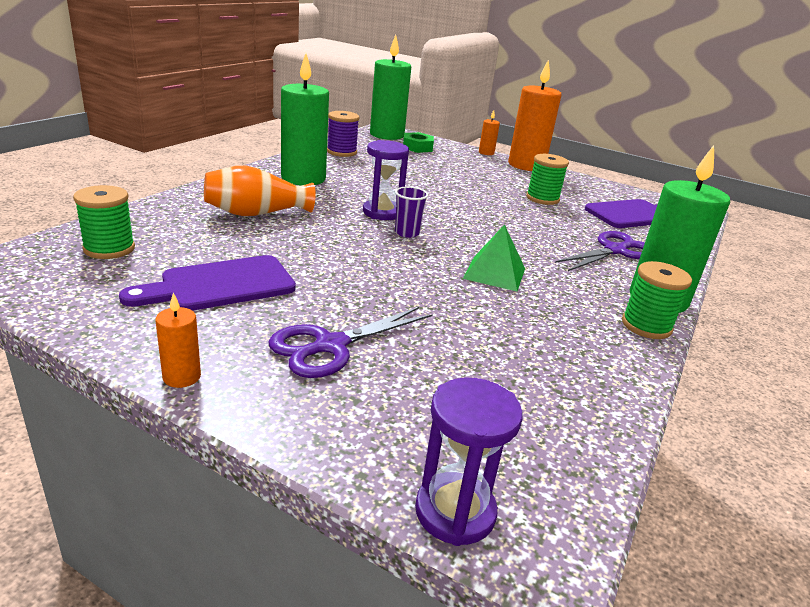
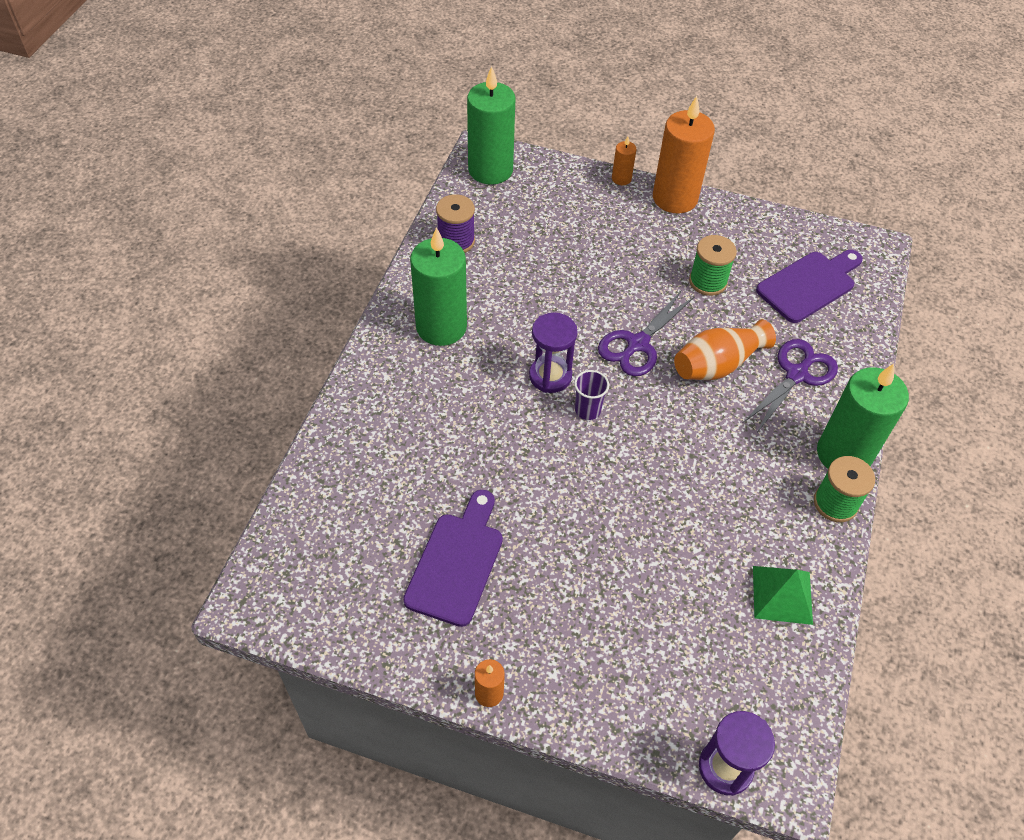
camera: 10 degrees left, 25 degrees up
green spool [73,185,135,259] -> none
purple cutting board [119,255,296,311] -> purple cutting board turned 150 degrees clockwise [403,489,503,627]
orange vase [204,166,316,216] -> orange vase moved to [674,319,776,380]
purple scissors [269,307,433,378] -> purple scissors moved to [598,291,694,376]
green nut [403,132,434,153] -> none
green pyramid [463,224,525,291] -> green pyramid moved to [753,566,813,625]

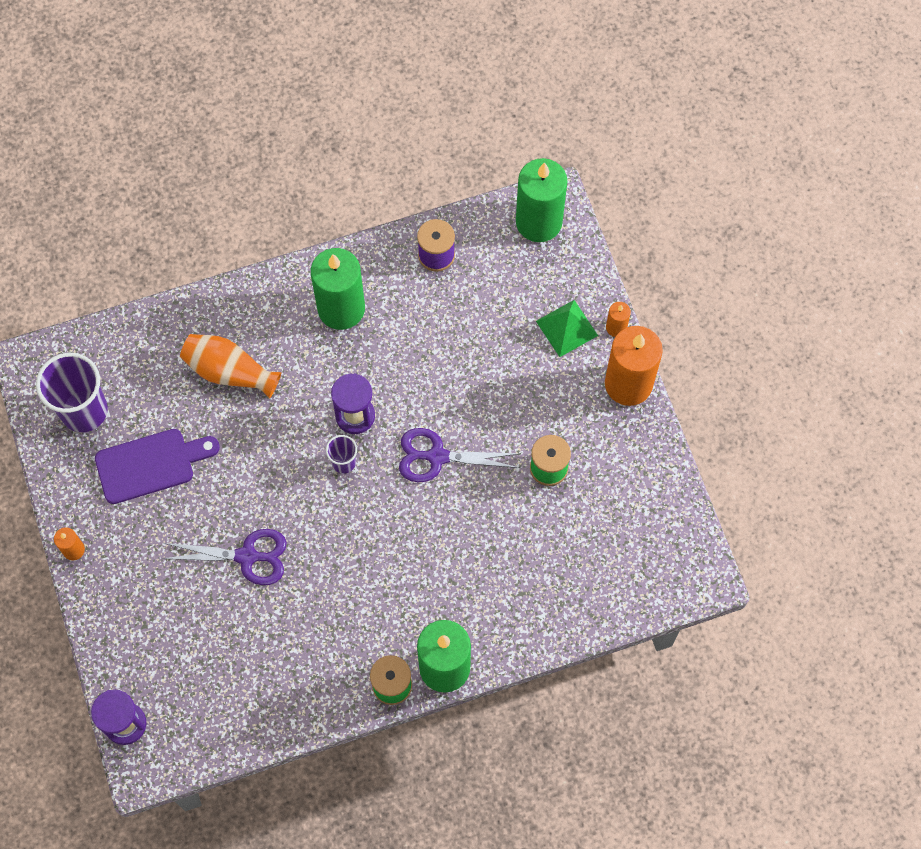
camera: 55 degrees right, 15 degrees up
orange vase [674,319,776,380] -> orange vase moved to [180,334,281,399]
purple scissors [743,339,838,434] -> purple scissors moved to [162,529,287,585]
green pyramid [753,566,813,625] -> green pyramid moved to [536,300,598,357]
purple cutting board [756,250,863,323] -> none
none -> purple cup [36,353,108,432]

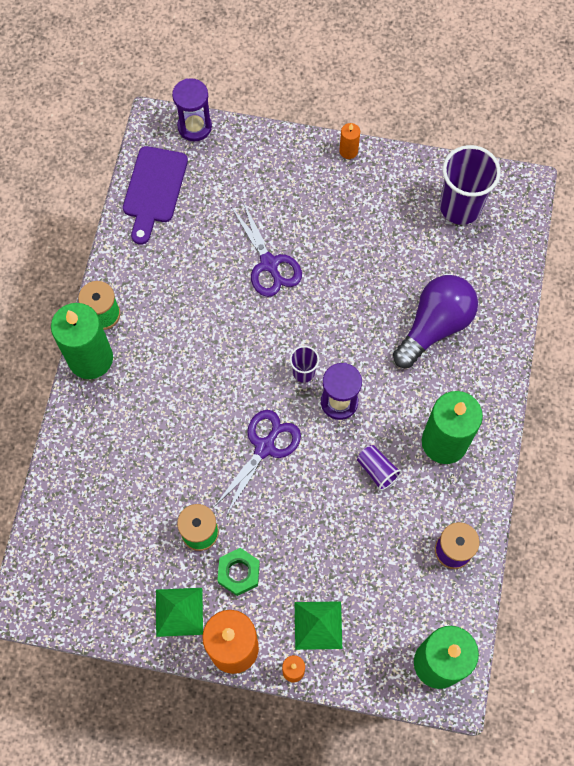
camera: 120 degrees right, 0 degrees up
purple cutting board [95,429,220,504] -> purple cutting board moved to [123,146,188,245]
purple scissors [162,529,287,585] -> purple scissors turned 60 degrees counterclockwise [231,201,302,297]
orange vase [180,334,281,399] -> purple light bulb [393,275,478,368]
none -> green pyramid [156,588,203,637]
none -> green nut [217,548,260,596]
none -> purple cup [357,445,402,491]

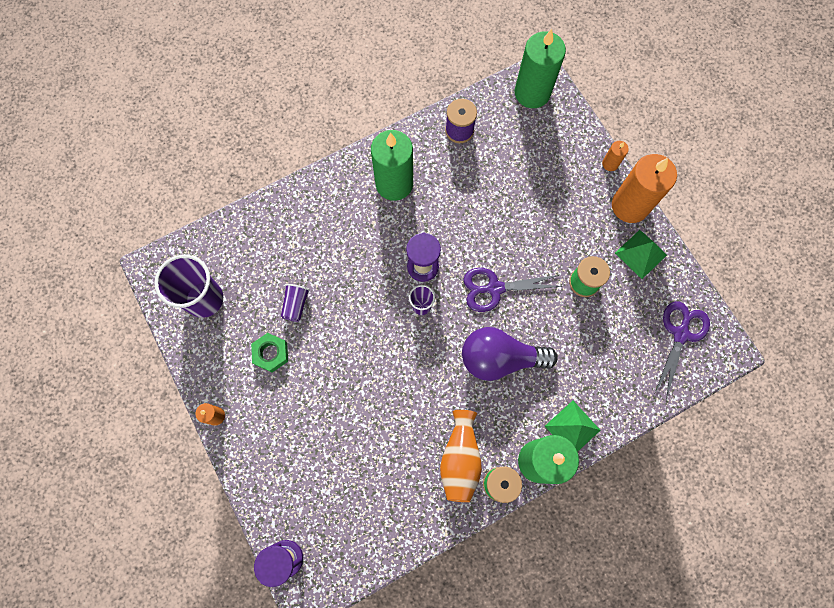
camera: 130 degrees left, 5 degrees up
purple cutting board [123,146,188,245] -> none
green nut [217,548,260,596] -> green nut moved to [251,333,288,373]
purple scissors [231,201,302,297] -> purple scissors moved to [655,301,710,399]
green pyramid [295,601,342,650] -> green pyramid moved to [545,401,600,452]
purple cup [357,445,402,491] -> purple cup moved to [281,284,310,322]
purple light bulb [393,275,478,368] -> purple light bulb moved to [462,327,558,381]
none -> orange vase [440,410,482,502]

